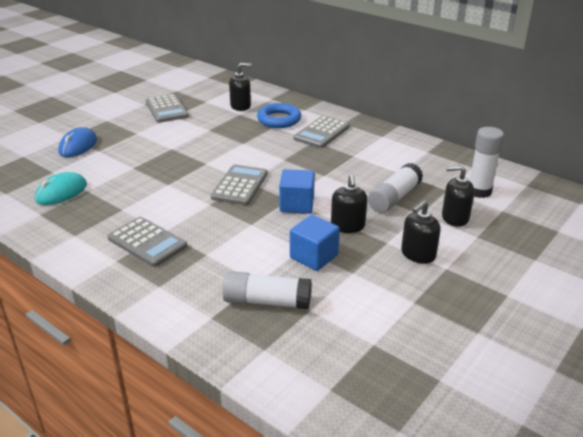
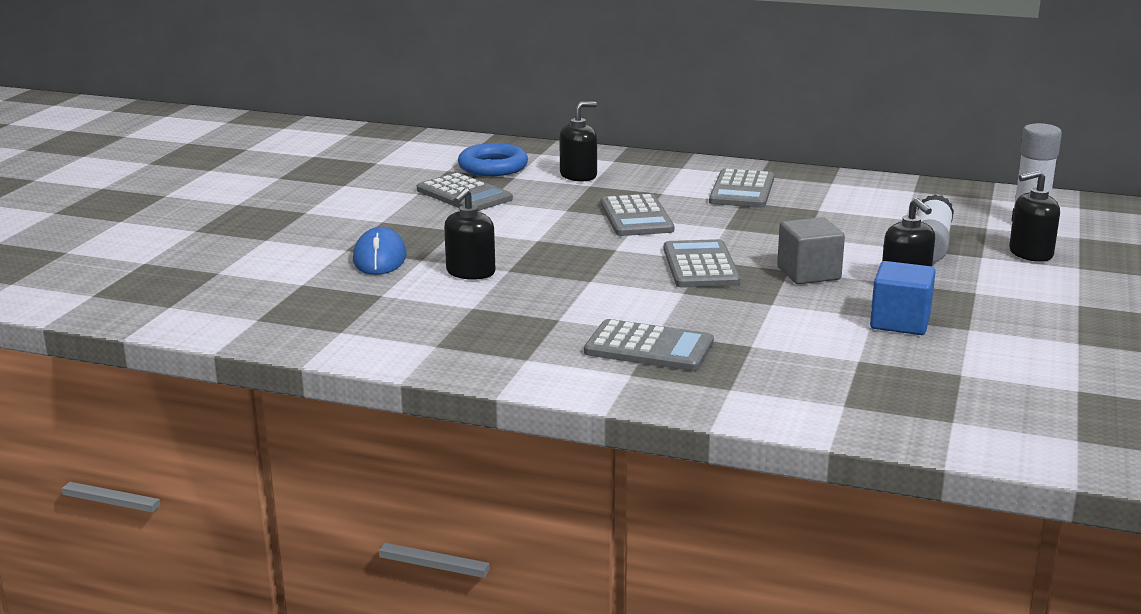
camera: 20 degrees left, 10 degrees down
turquoise mouse [35,172,87,205] -> none
white glue stick [222,271,311,309] -> none
blue ring [257,103,301,128] -> blue ring moved to [458,143,528,176]
blue cube [279,169,315,214] -> grey cube [777,217,845,284]
black soap dispenser [401,201,441,264] -> black soap dispenser moved to [444,188,495,280]
none -> grey calculator [601,194,674,236]

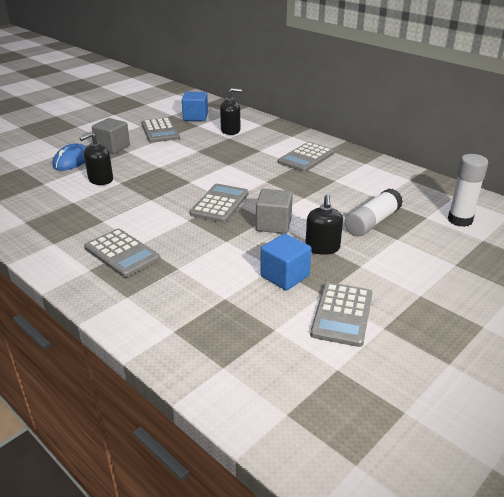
camera: 25 degrees right, 10 degrees up
blue ring [458,143,528,176] -> blue cube [182,92,208,121]
grey calculator [601,194,674,236] -> grey calculator moved to [310,282,372,347]
black soap dispenser [1009,170,1060,262] -> none
none -> grey cube [92,118,130,154]

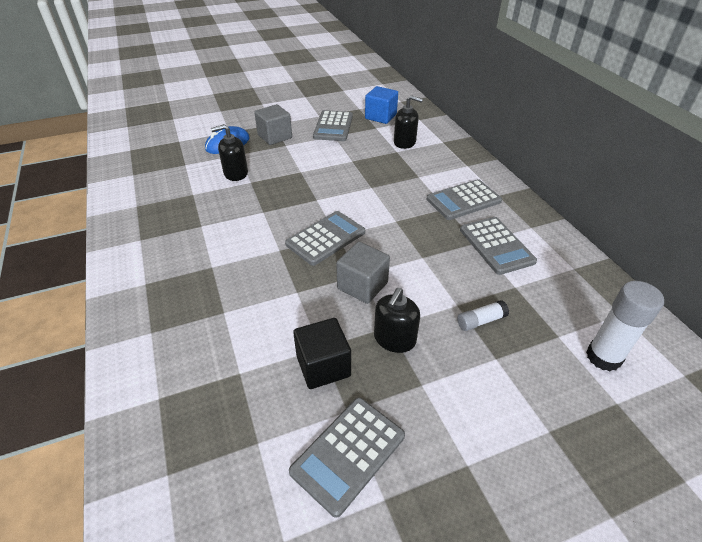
camera: 25 degrees right, 10 degrees up
grey calculator [84,229,160,278] -> grey calculator moved to [460,217,537,275]
blue cube [260,233,312,291] -> black cube [293,318,351,389]
white glue stick [345,188,403,236] -> white glue stick [457,300,509,331], size x0.56

